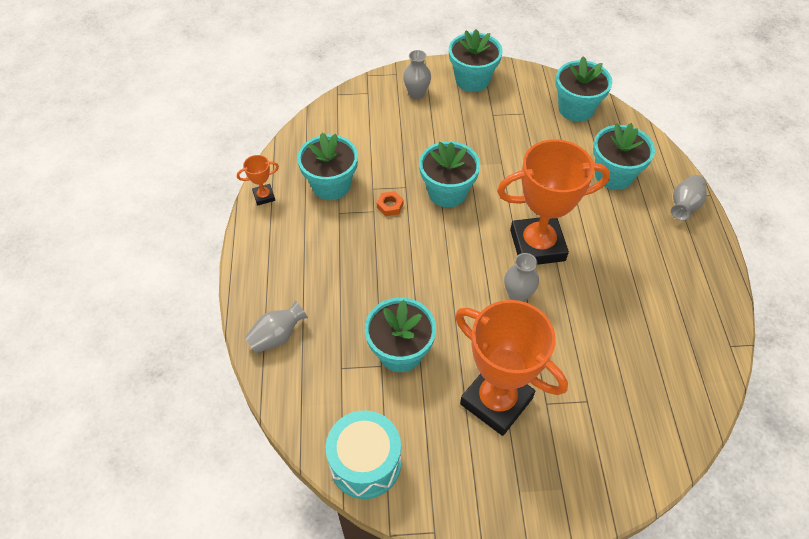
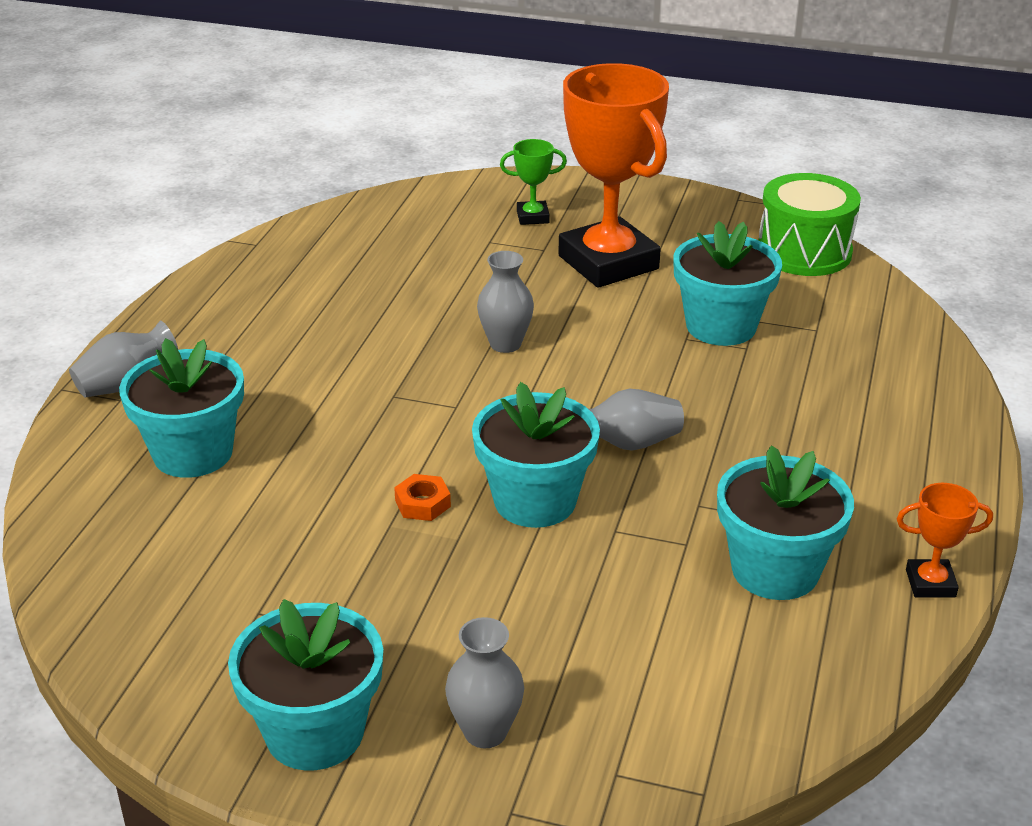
camera: 160 degrees left, 20 degrees down
grey vase [244,300,308,353] -> grey vase moved to [588,389,684,450]
turquoise drum [326,410,401,499] -> green drum [759,173,861,276]
orange nut [377,191,404,216] -> orange nut moved to [394,474,451,521]
orange trophy [497,139,610,265] -> none
turquoise flower pot [555,56,612,122] -> none
none -> green trophy [500,139,567,225]

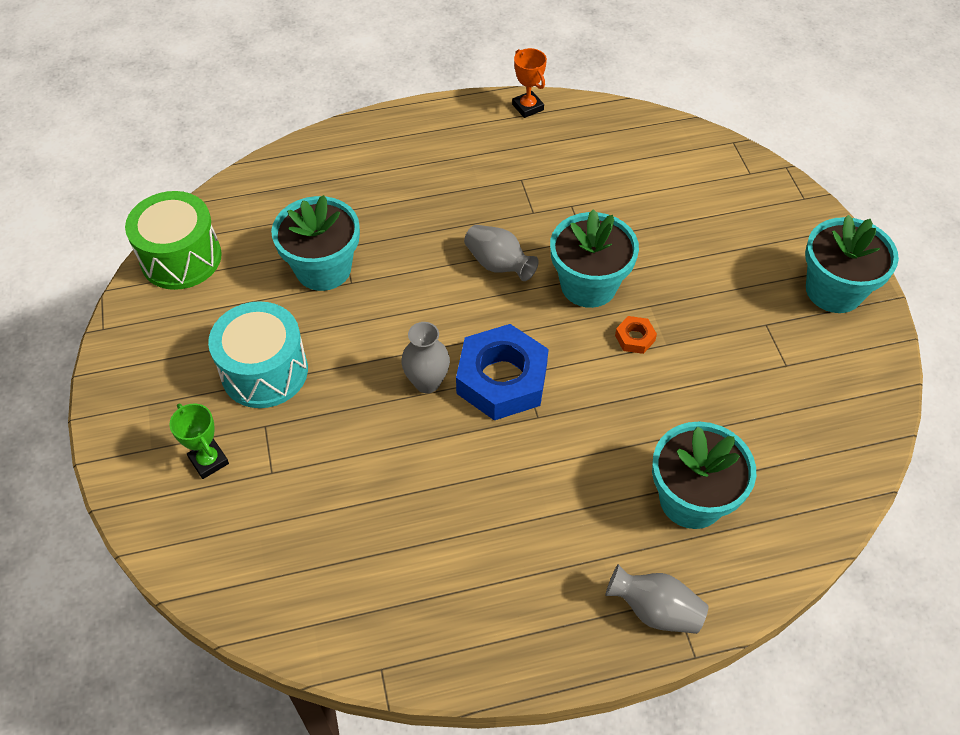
camera: 120 degrees left, 20 degrees up
grey vase [445,617,524,748] -> none
orange trophy [558,63,669,288] -> turquoise drum [208,301,308,408]
turquoise flower pot [717,445,854,600] -> none
none -> blue nut [456,324,549,420]

